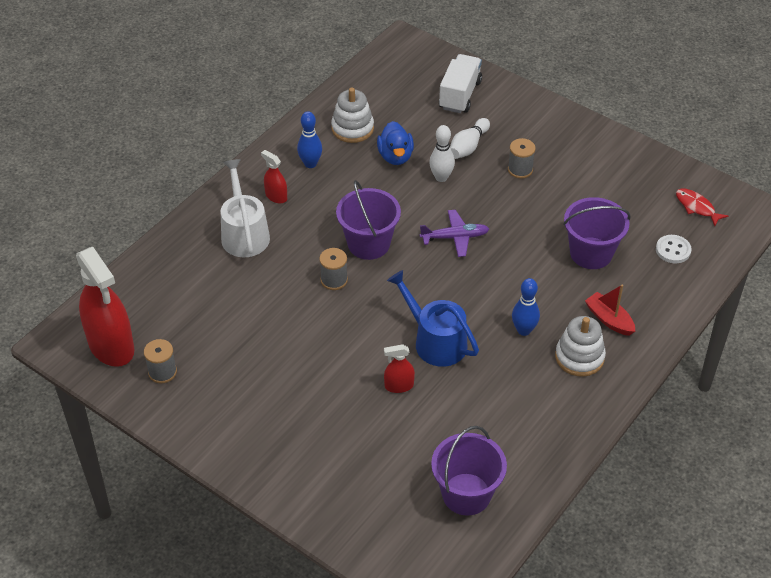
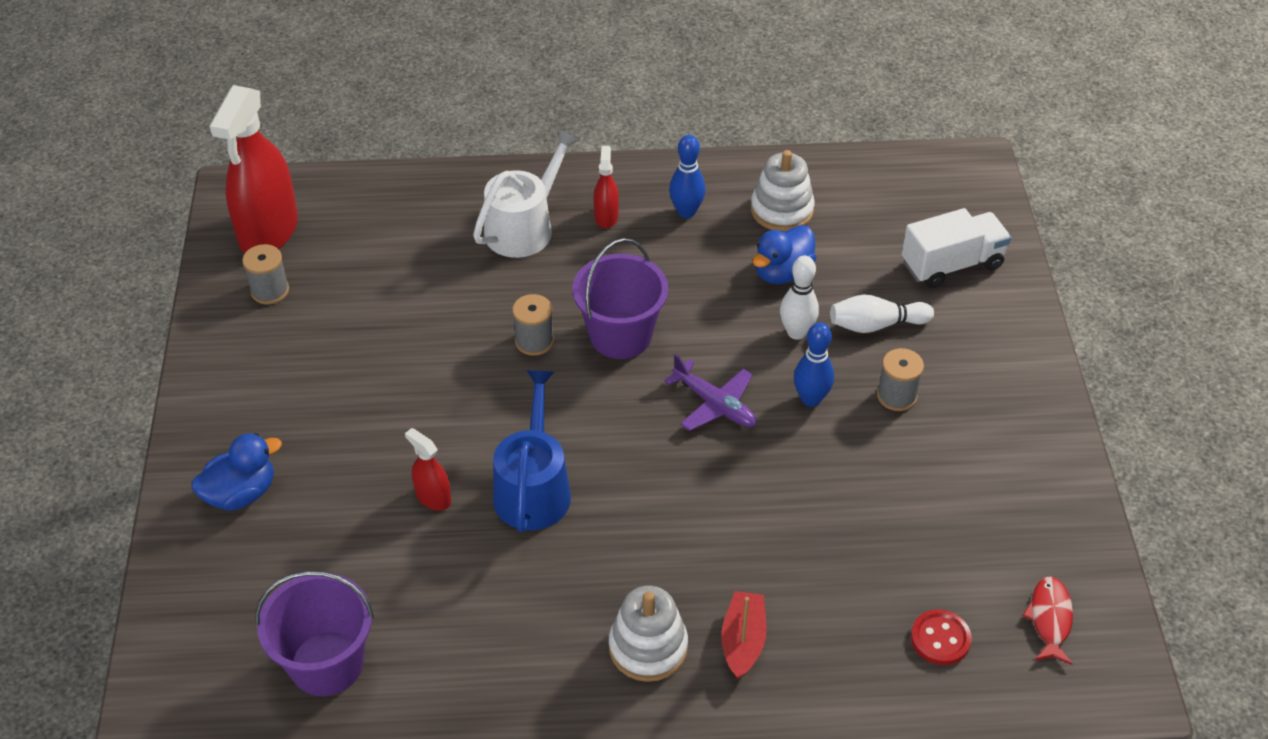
camera: 50 degrees right, 0 degrees up
blue bowling pin [512,278,540,336] -> blue bowling pin moved to [794,322,834,407]
purple bucket [563,197,631,269] -> none
white button [656,235,692,263] -> red button [911,610,972,665]
none -> blue duck [191,433,282,511]

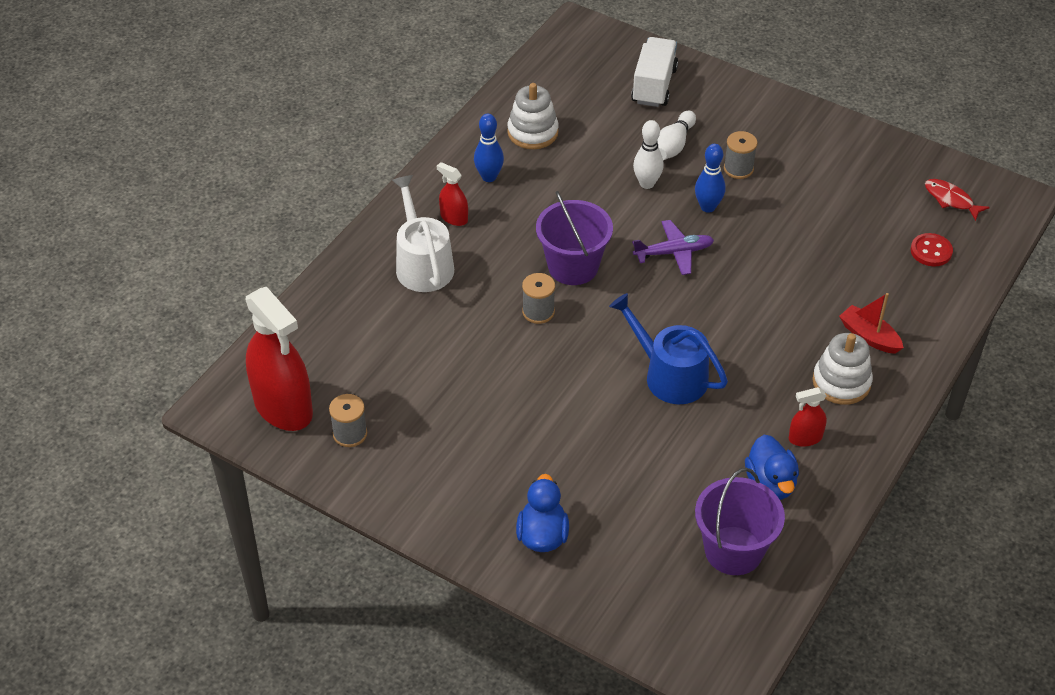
camera: 55 degrees left, 0 degrees up
red spray bottle [405,428,451,511] -> red spray bottle moved to [789,387,827,447]
blue duck [753,225,816,284] -> blue duck moved to [745,435,799,500]

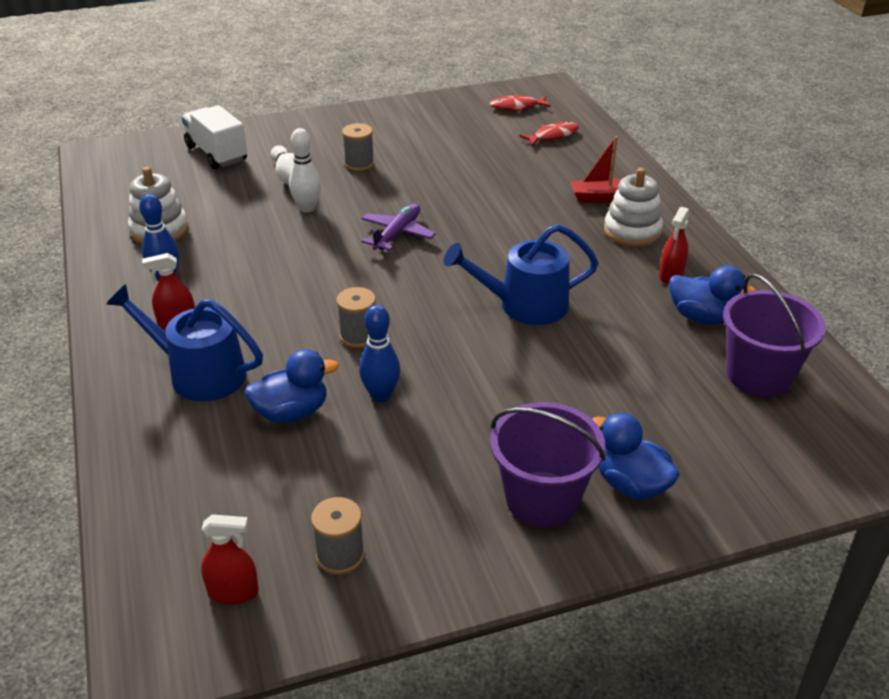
camera: 50 degrees left, 10 degrees down
red spray bottle [245,287,313,431] -> red spray bottle [201,514,259,605], size x0.46
white watering can [392,175,454,292] -> blue watering can [106,284,263,401]
purple bucket [536,191,613,285] -> purple bucket moved to [490,402,605,527]
blue bowling pin [695,144,726,213] -> blue bowling pin moved to [359,305,400,402]
red button [911,233,953,266] -> red fish [519,121,579,146]
none -> blue duck [244,349,339,423]

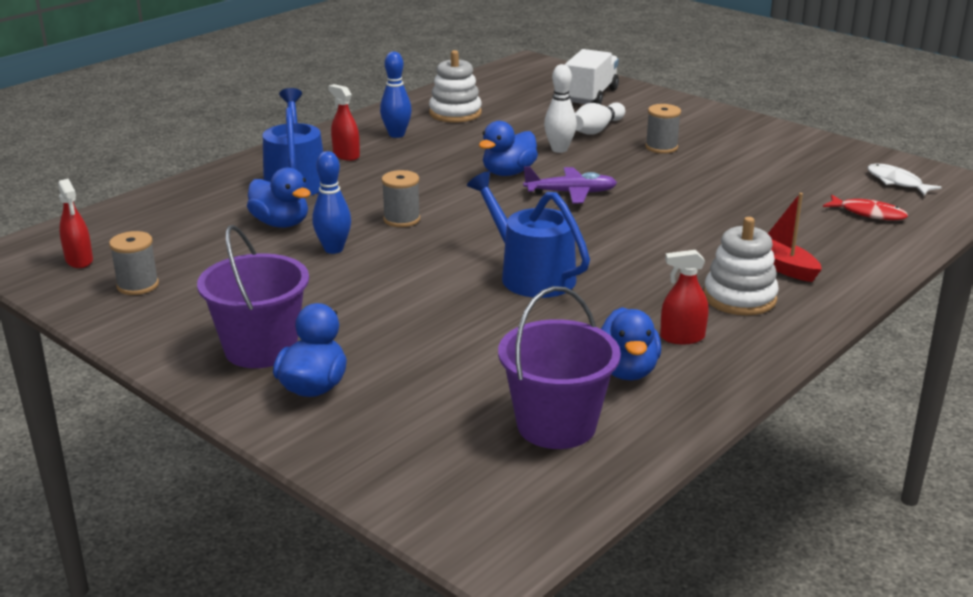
camera: 60 degrees right, 10 degrees down
red fish [490,96,551,111] -> white fish [867,164,942,195]
none -> blue duck [479,121,538,176]

